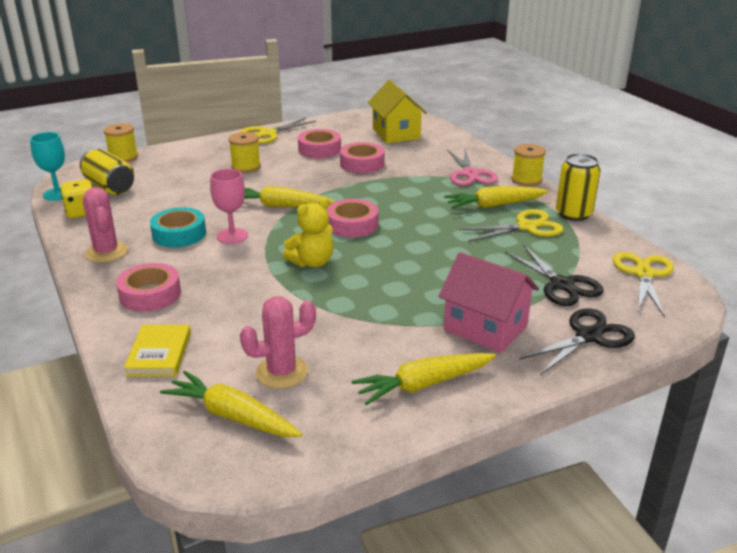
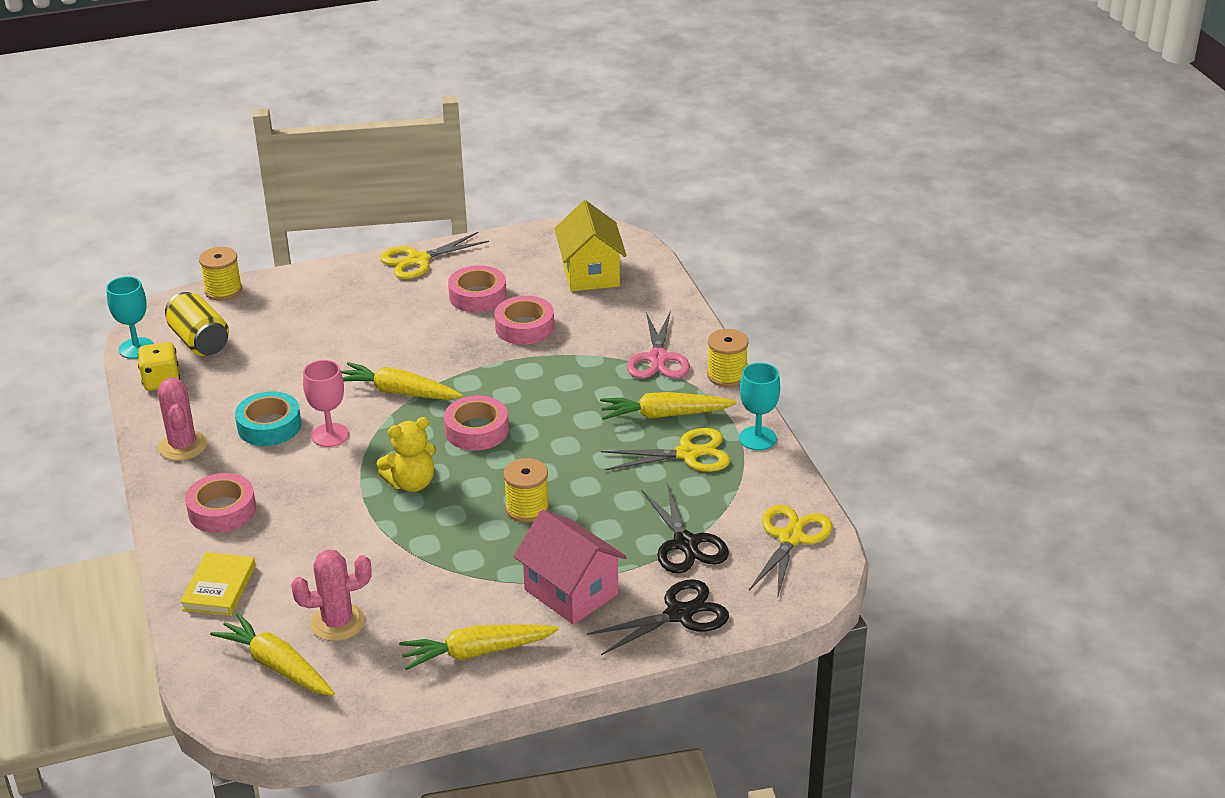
camera: 10 degrees right, 5 degrees up
yellow spool [228,132,261,173] -> yellow spool moved to [503,458,550,523]
yellow can [556,153,601,221] -> turquoise goblet [739,363,780,450]

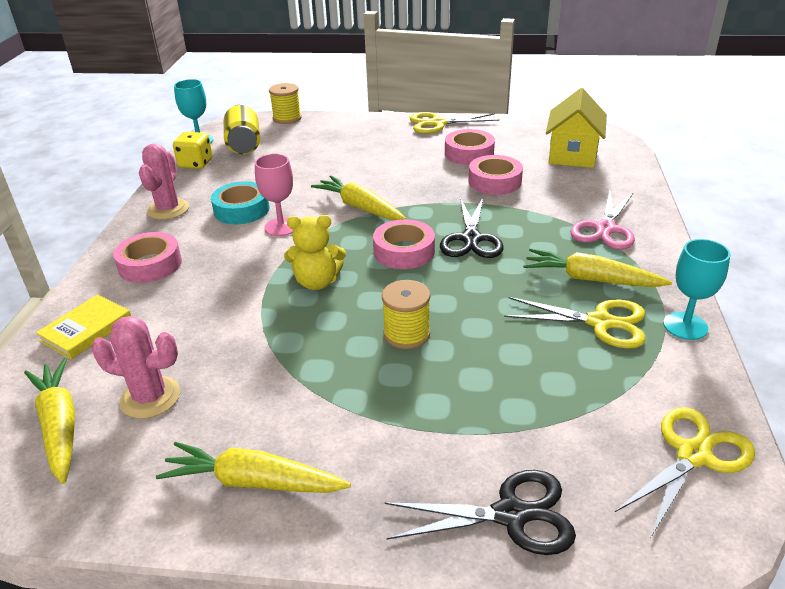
camera: 25 degrees right, 0 degrees up
pink house [514,510,627,624] -> none
black scissors [641,482,729,573] -> black scissors moved to [440,198,503,258]
yellow spool [707,329,749,387] -> none

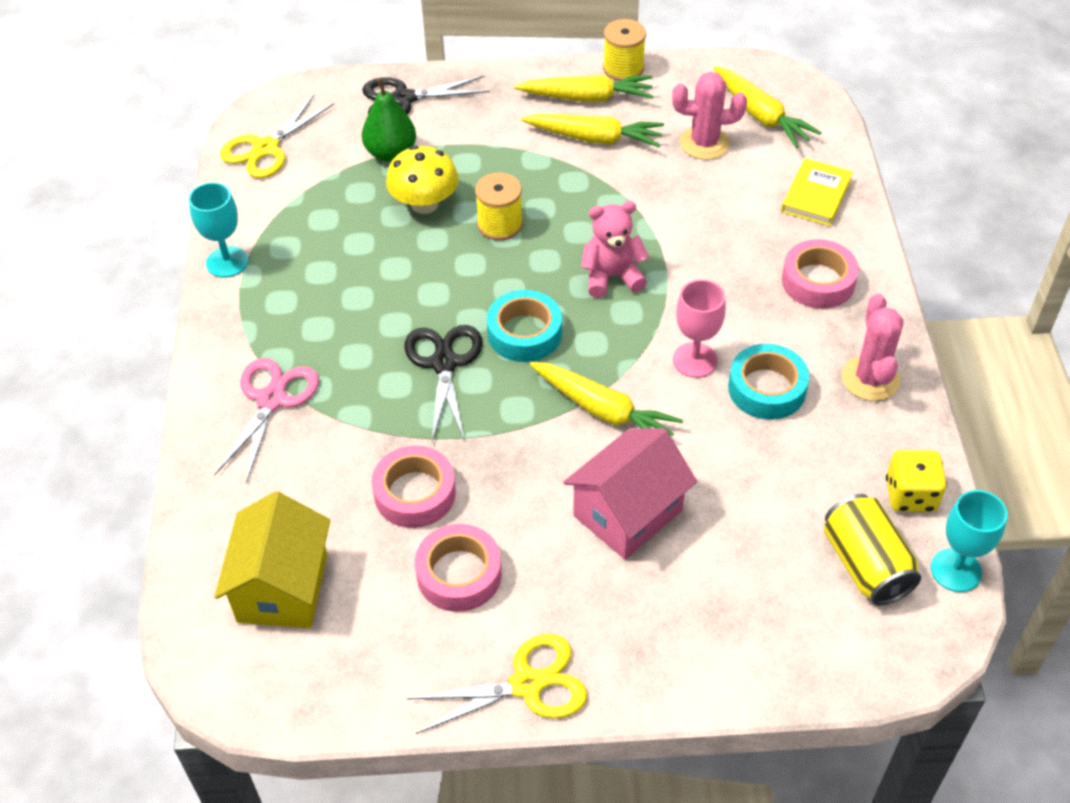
camera: 170 degrees right, 15 degrees up
yellow spool [269,83,302,124] -> yellow spool moved to [603,19,646,81]
yellow teddy bear [284,215,346,290] -> pink teddy bear [581,201,649,298]
pink tape [373,219,435,269] -> turquoise tape [487,290,562,362]
yellow scissors [504,297,645,349] -> none
yellow carrot [523,248,672,287] -> yellow carrot moved to [521,114,664,147]
none -> green pear [362,79,416,162]
none -> yellow mushroom [386,146,459,214]
none -> pink house [563,428,697,560]

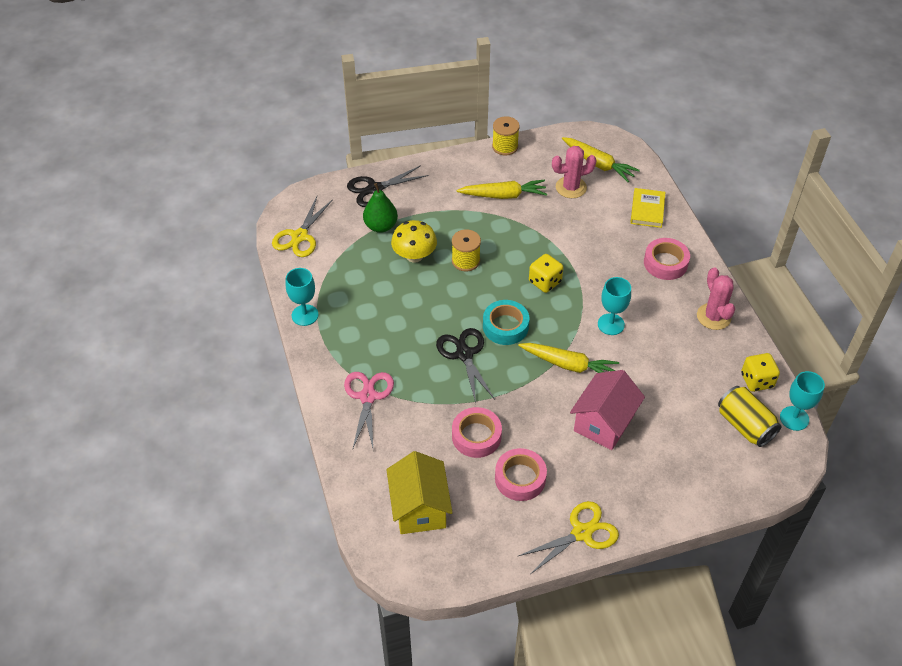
camera: 15 degrees left, 0 degrees up
yellow carrot [514,74,654,102] -> none
pink teddy bear [581,201,649,298] -> yellow dice [529,254,564,293]
pink goblet [673,279,726,378] -> turquoise goblet [598,277,631,335]
turquoise tape [728,344,809,420] -> none

